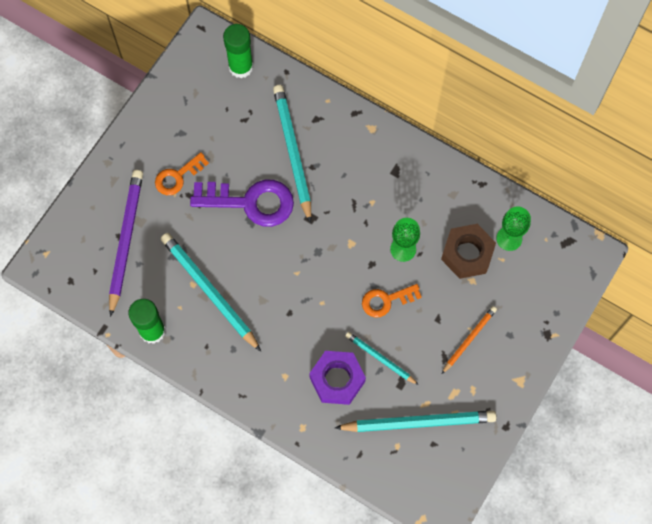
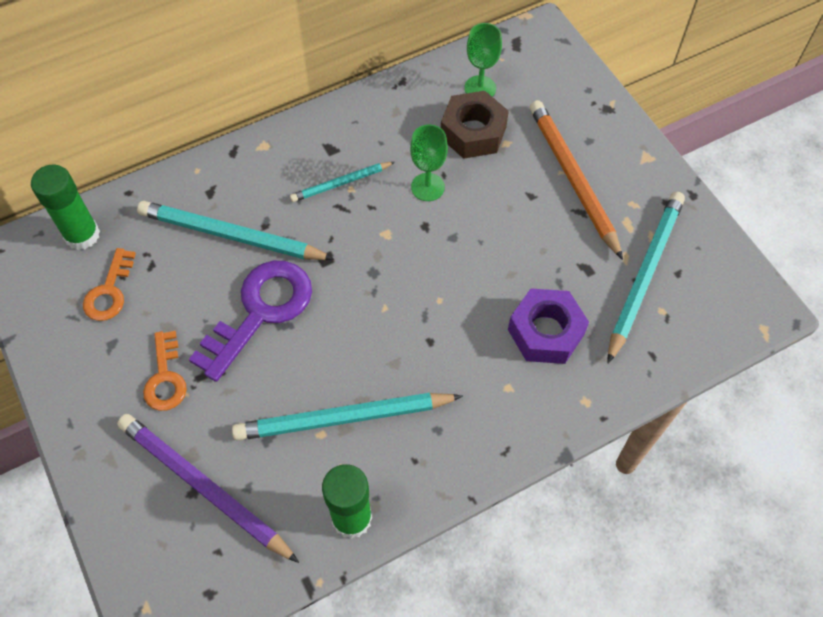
camera: 60 degrees left, 10 degrees down
turquoise pencil [345,332,419,385] -> turquoise pencil moved to [290,162,395,202]
orange key [362,284,422,318] -> orange key moved to [83,248,136,321]
orange pencil [442,306,497,374] -> orange pencil [530,100,623,260], size x1.80

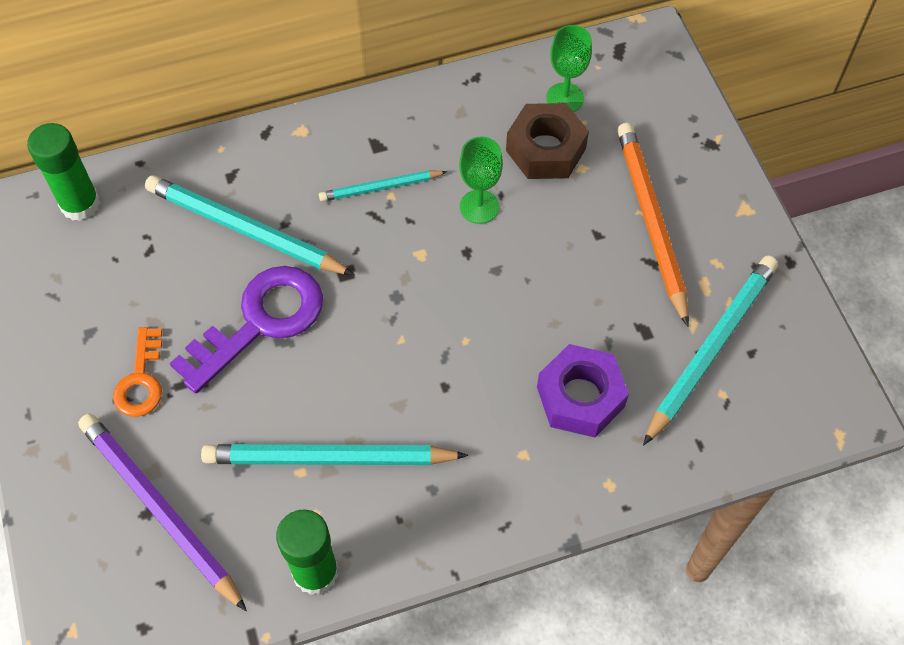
camera: 10 degrees right, 0 degrees up
orange key [83,248,136,321] -> none

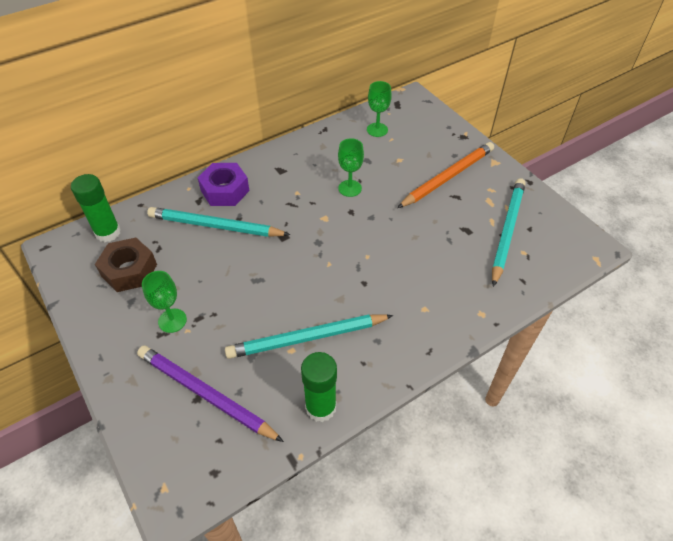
camera: 15 degrees left, 10 degrees down
orange key [113,327,162,417] -> green goblet [142,271,187,333]
purple key [170,266,323,394] -> none
turquoise pencil [319,170,447,202] -> none
brown nut [506,103,589,179] -> brown nut moved to [95,238,157,292]
purple nut [537,344,629,437] -> purple nut moved to [198,163,250,206]
orange pencil [617,123,689,327] -> orange pencil turned 75 degrees clockwise [397,142,494,208]

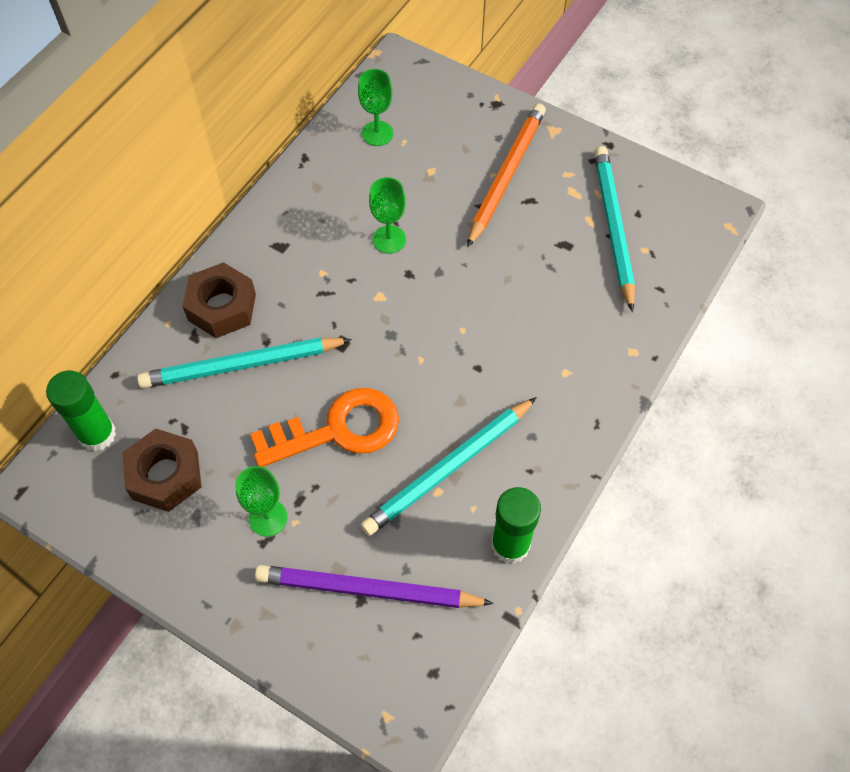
camera: 25 degrees left, 10 degrees up
purple nut [198,163,250,206] -> brown nut [182,262,256,338]
none -> orange key [250,388,399,467]

